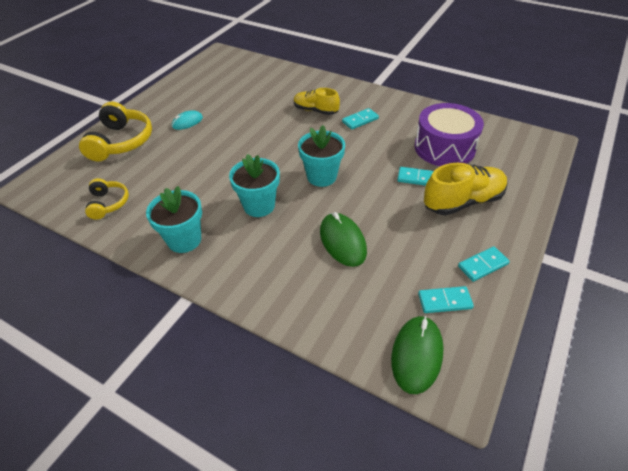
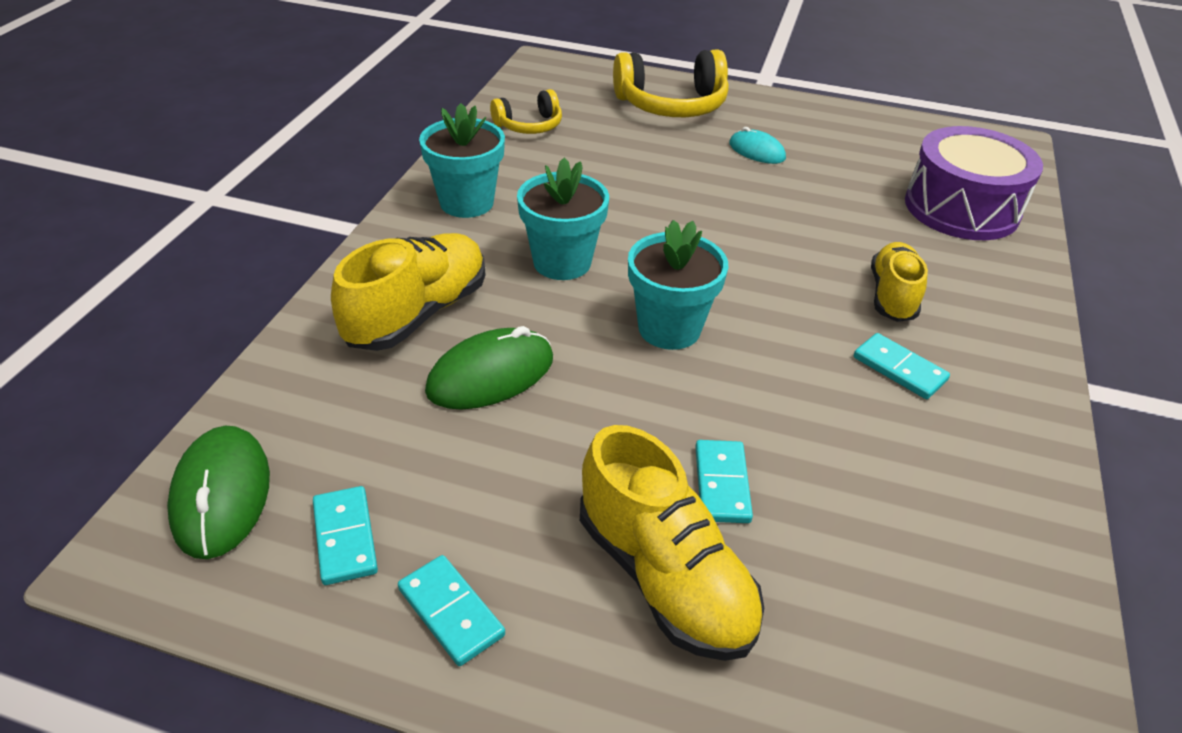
camera: 75 degrees right, 5 degrees down
green mouse [391,316,444,394] -> green mouse turned 75 degrees clockwise [167,426,270,559]
purple drum [414,103,484,166] -> purple drum moved to [905,126,1043,240]
none -> yellow shoe [331,233,485,351]

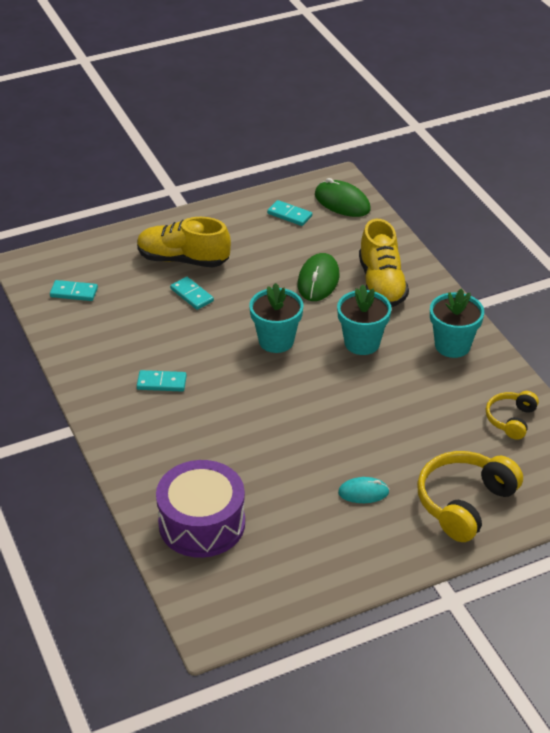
camera: 140 degrees right, 0 degrees up
turquoise domino [398,555,505,666] -> turquoise domino moved to [50,280,98,301]
yellow shoe [871,242,928,322] -> none

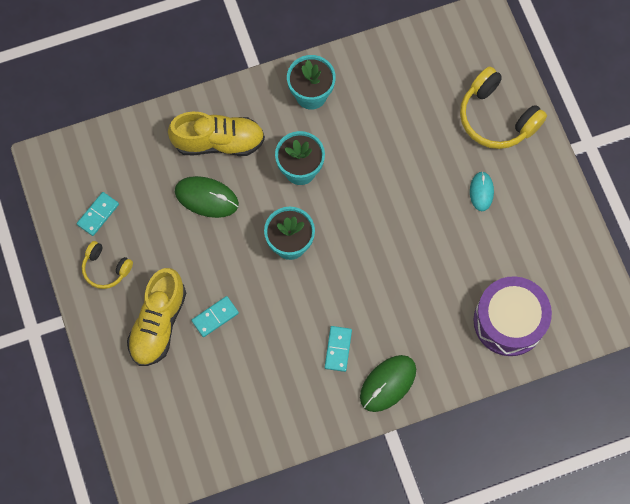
camera: 85 degrees left, 30 degrees up
turquoise domino [50,280,98,301] -> none
green mouse [315,178,371,217] -> green mouse moved to [360,355,416,412]
yellow headphones [486,391,539,440] -> yellow headphones moved to [82,241,133,289]

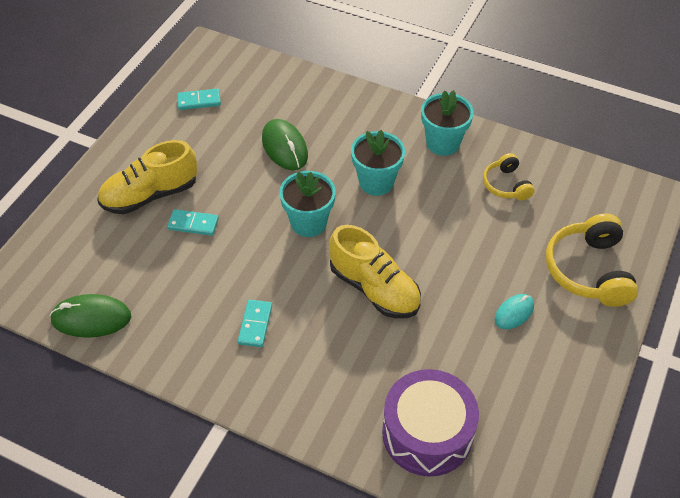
camera: 45 degrees right, 20 degrees down
yellow headphones [82,241,133,289] -> yellow headphones moved to [483,153,535,200]
yellow shoe [168,112,265,156] -> yellow shoe moved to [329,225,421,318]
turquoise domino [325,326,352,372] -> turquoise domino turned 45 degrees counterclockwise [238,300,272,347]
green mouse [360,355,416,412] -> green mouse moved to [50,294,131,338]

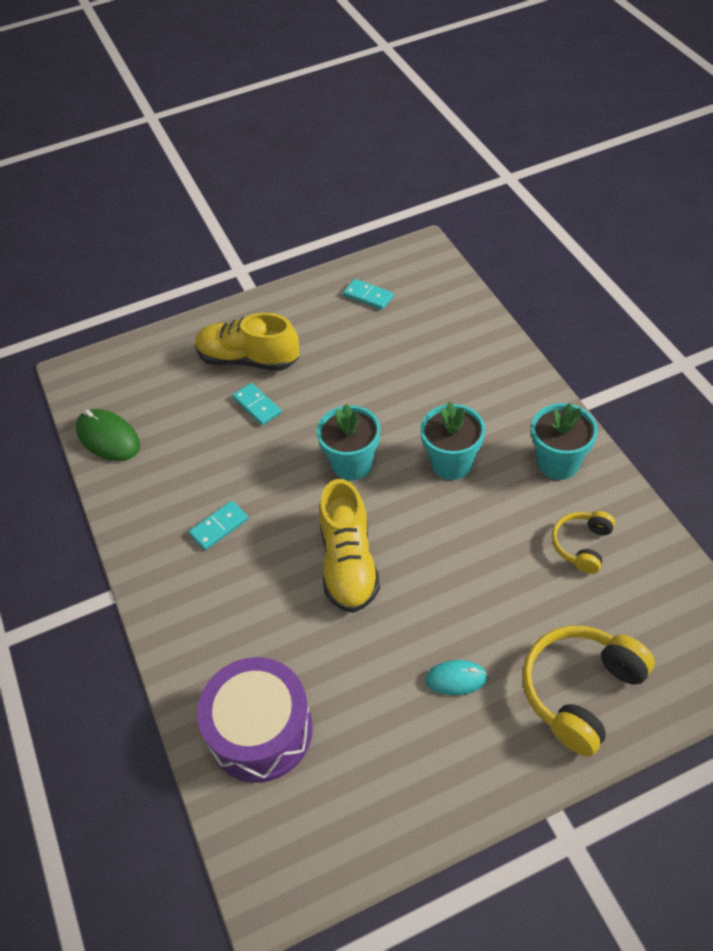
camera: 45 degrees right, 0 degrees up
green mouse [262,119,308,170] -> none

